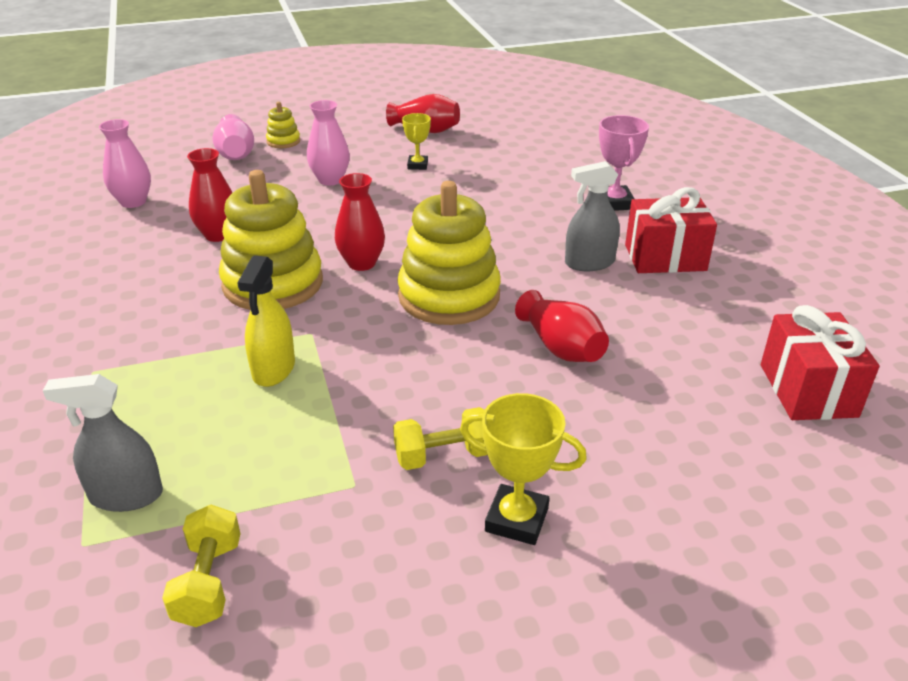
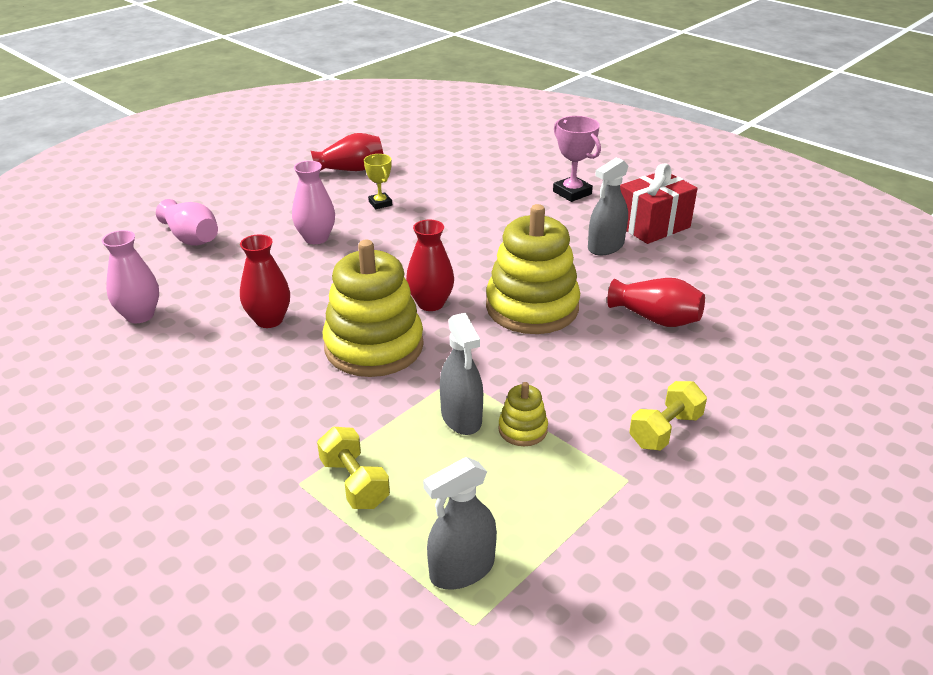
camera: 30 degrees left, 0 degrees up
yellow dumbbell [162,505,241,627] -> yellow dumbbell moved to [317,427,390,509]
yellow spray bottle [237,255,295,387] -> grey spray bottle [440,313,483,435]
yellow stacking toy [266,102,300,148] -> yellow stacking toy moved to [498,382,548,446]
yellow trophy [460,393,587,545] -> none
red gift [761,305,880,420] -> none

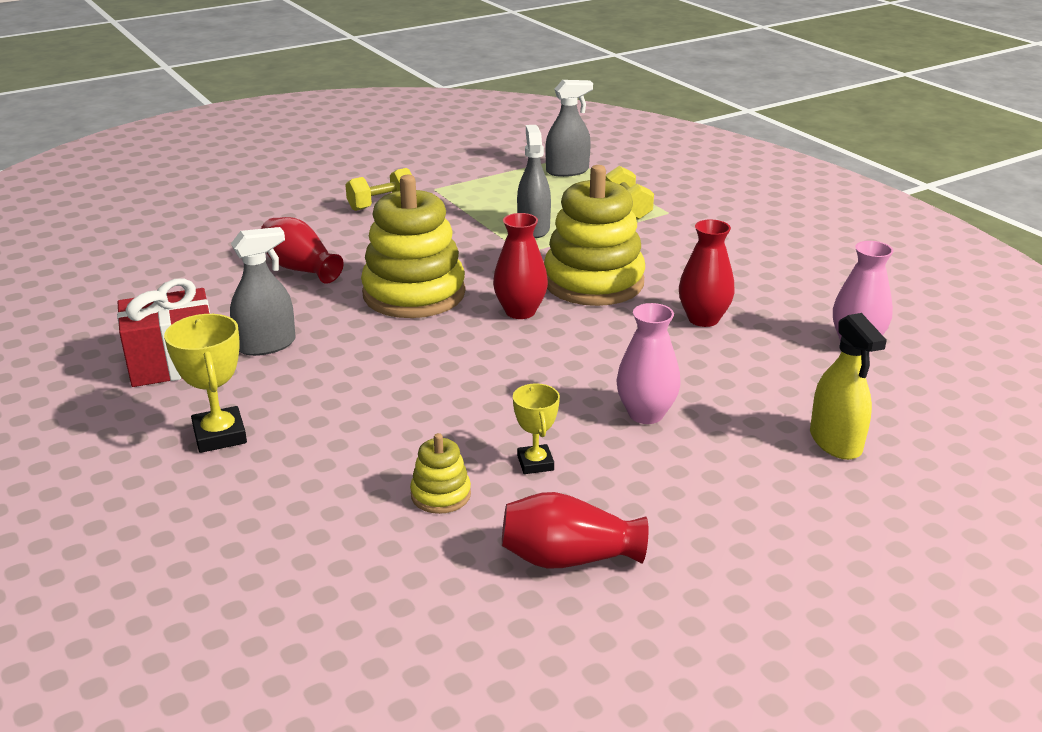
camera: 165 degrees left, 5 degrees down
pink vase [156,199,218,246] -> yellow spray bottle [810,313,887,460]
yellow stacking toy [498,382,548,446] -> yellow stacking toy moved to [410,433,471,514]
pink trophy [553,116,601,202] -> yellow trophy [164,314,247,453]

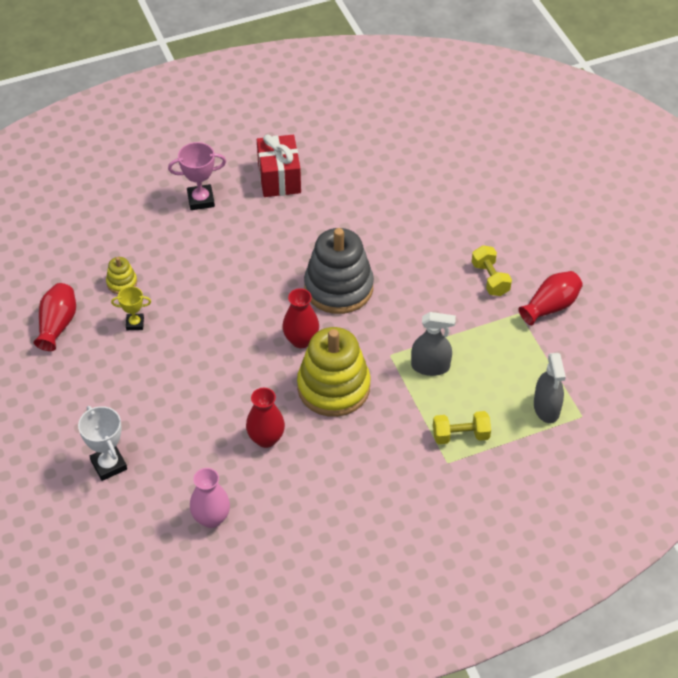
camera: 100 degrees right, 20 degrees up
yellow trophy [164,314,247,453] -> pink trophy [168,142,226,210]
grey spray bottle [230,227,296,356] -> none
red vase [261,217,344,284] -> red vase moved to [519,271,583,325]
yellow stacking toy [361,175,465,318] -> grey stacking toy [304,228,374,314]
pink vase [616,303,681,424] -> none
yellow spray bottle [810,313,887,460] -> white trophy [78,406,127,481]

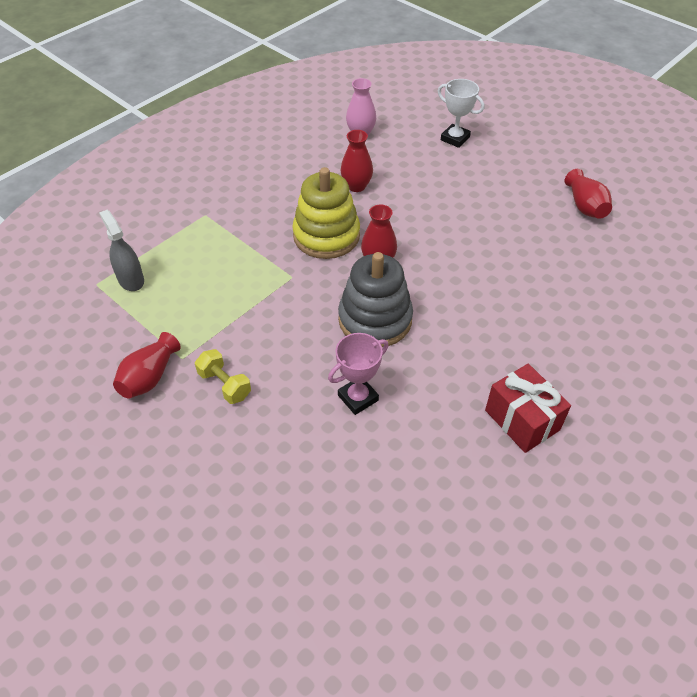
camera: 155 degrees right, 0 degrees up
yellow stacking toy [106,257,137,294] -> none
yellow trophy [111,286,151,330] -> none
pink trophy [168,142,226,210] -> pink trophy moved to [328,333,389,415]
grey spray bottle [411,312,456,376] -> none
yellow dumbbell [433,411,491,444] -> none

